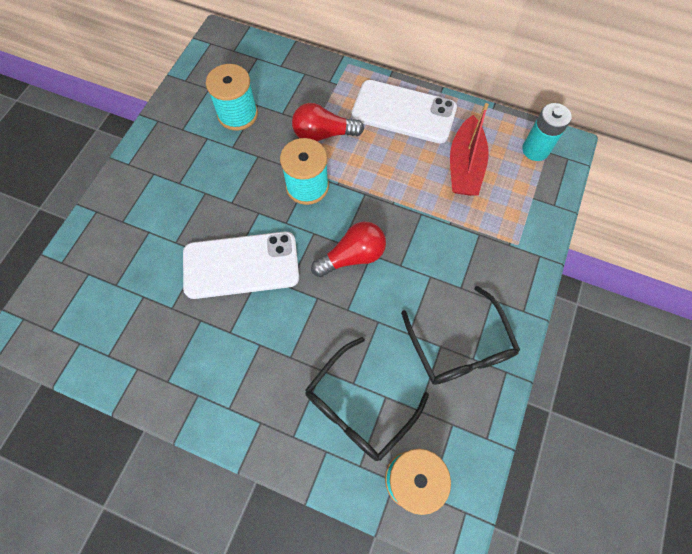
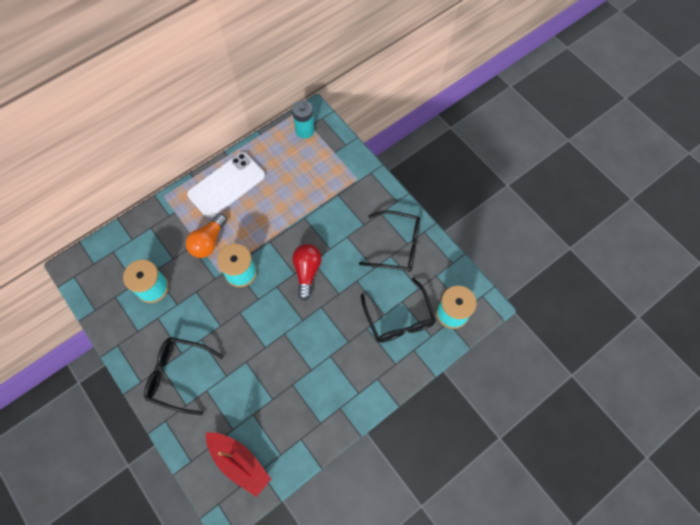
camera: 60 degrees left, 0 degrees up
white phone [183,232,299,299] -> none
red light bulb [292,103,364,142] -> orange light bulb [186,213,227,258]
red boat [450,103,489,196] -> red boat moved to [206,432,271,497]
none -> black glasses [144,337,224,415]

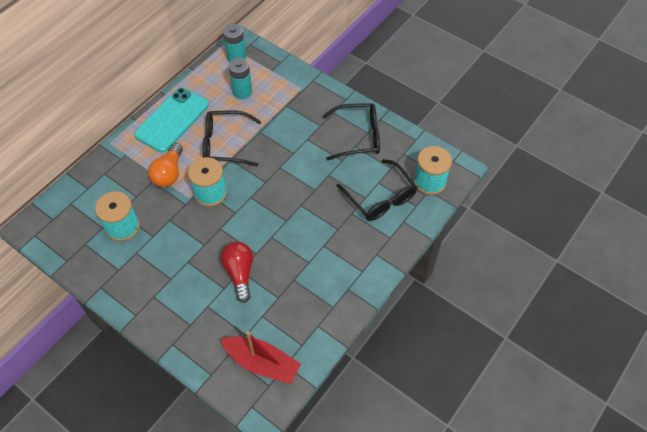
camera: 15 degrees left, 10 degrees down
black glasses [144,337,224,415] -> black glasses moved to [203,110,261,166]
white phone [187,152,265,218] -> turquoise phone [134,87,209,153]
red light bulb [292,244,322,301] -> red light bulb moved to [221,242,253,303]
none -> turquoise battery [228,58,252,99]

